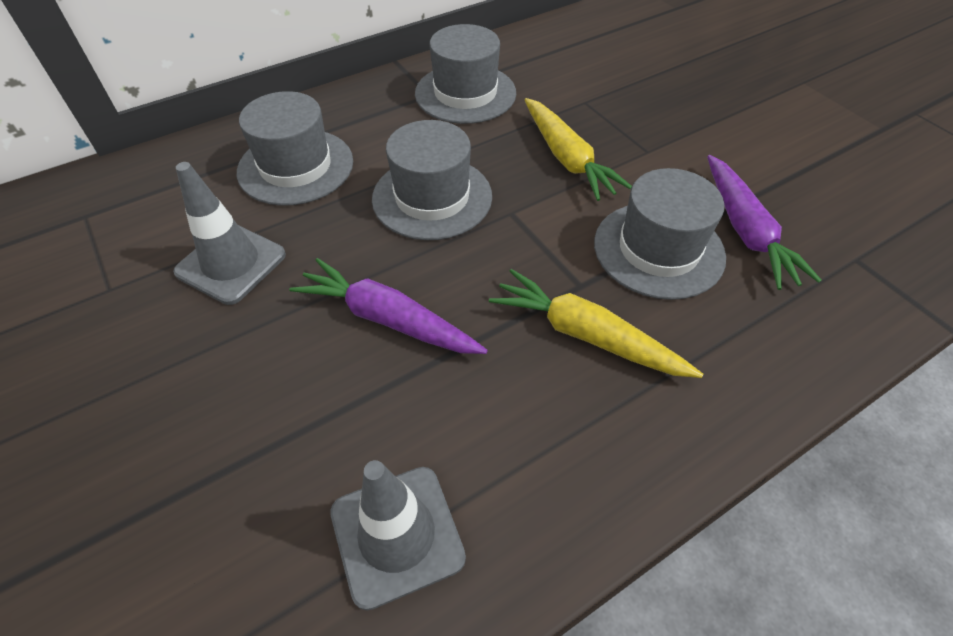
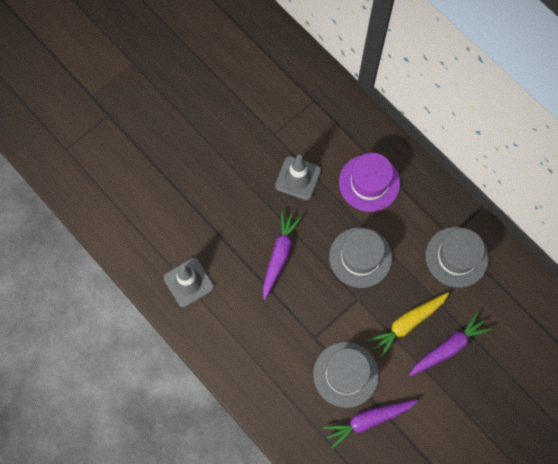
camera: 80 degrees right, 20 degrees up
grey hat [237,91,353,206] -> purple hat [339,153,400,212]
yellow carrot [489,269,703,378] -> none
none -> purple carrot [409,311,492,376]

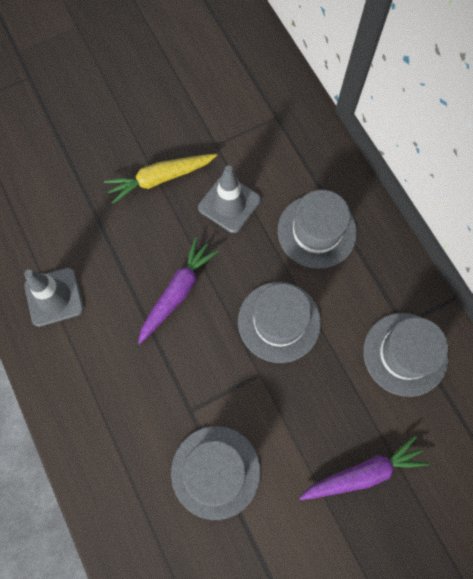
camera: 15 degrees right, 0 degrees up
purple carrot [323,399,418,449] -> none
purple hat [339,153,400,212] -> grey hat [277,190,357,269]
yellow carrot [368,292,449,358] -> yellow carrot moved to [104,154,217,204]

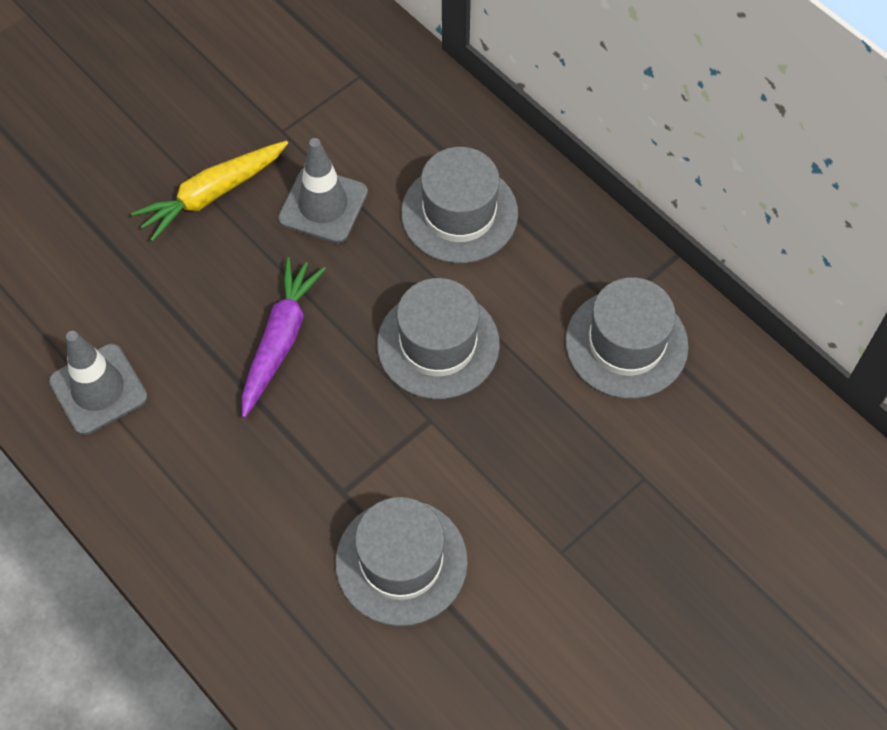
camera: 15 degrees left, 10 degrees down
purple carrot [299,435,430,500] -> none

